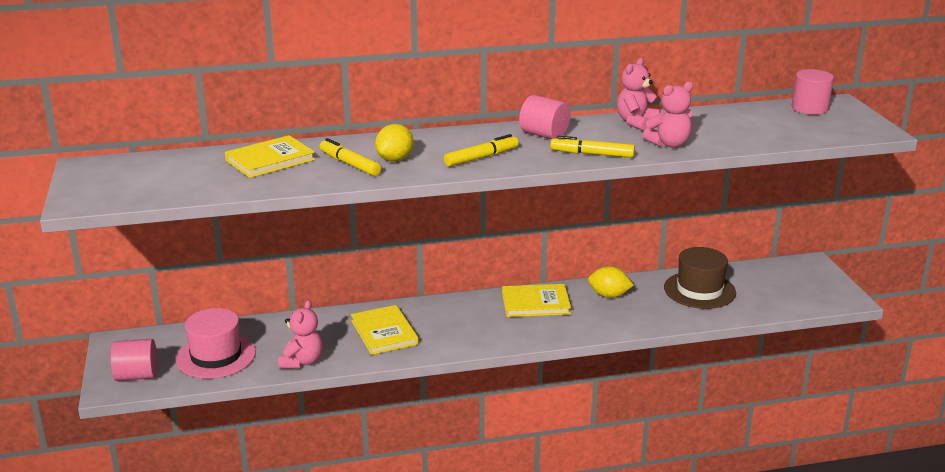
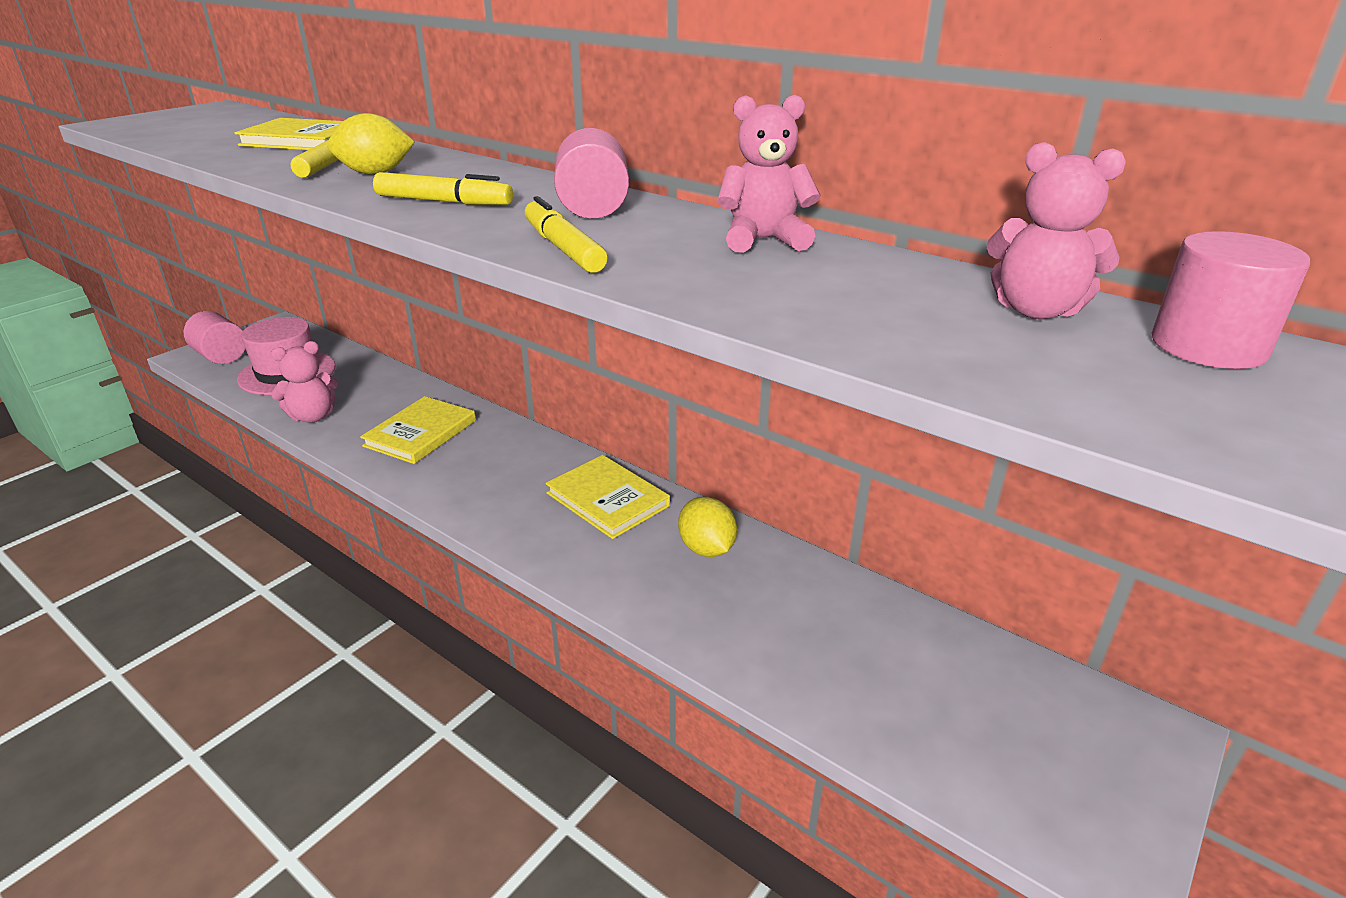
camera: 50 degrees right, 5 degrees up
pink teddy bear [643,82,693,148] -> pink teddy bear moved to [986,142,1126,319]
brown hat [664,247,736,309] -> none

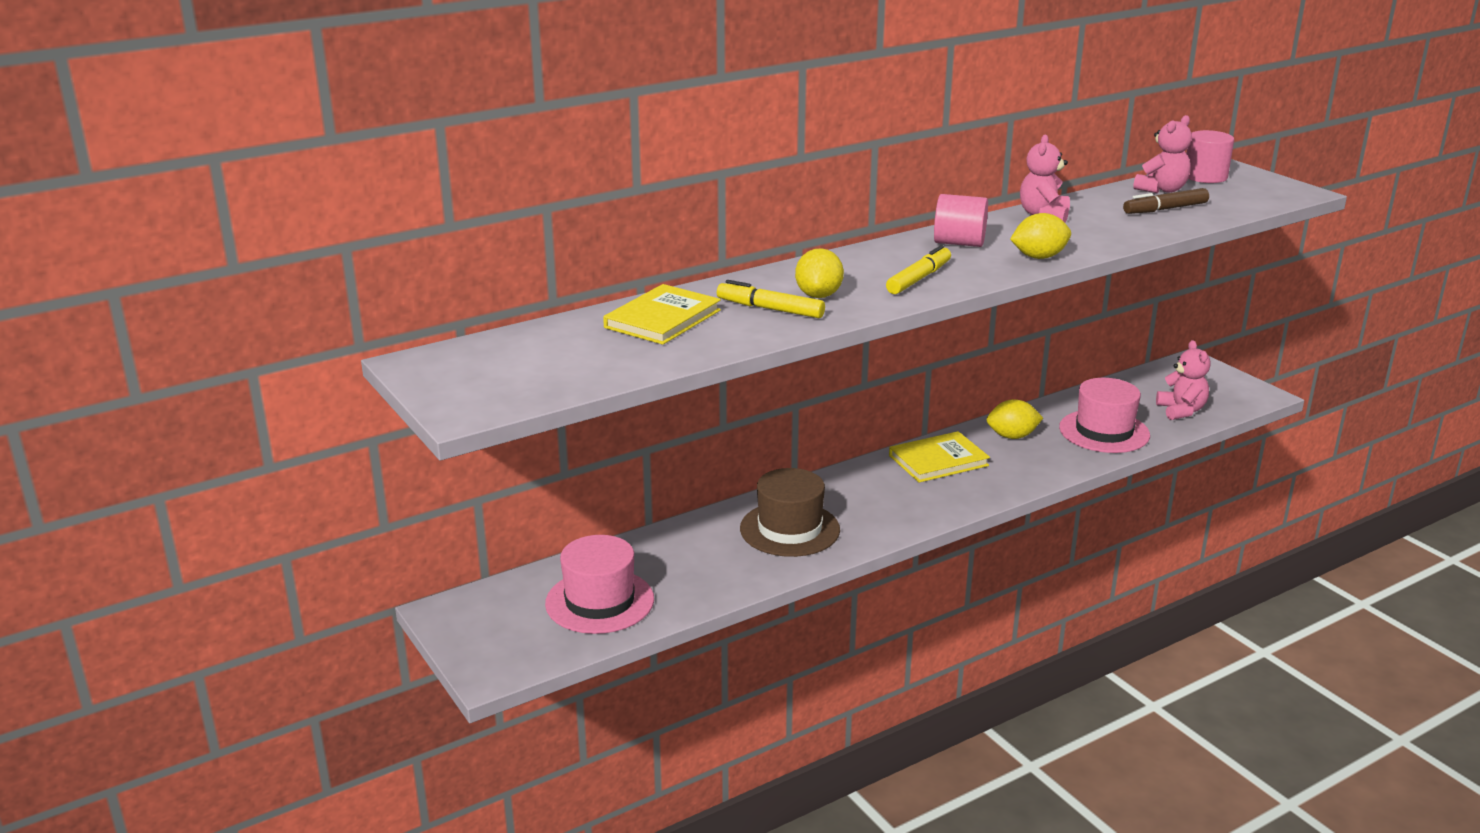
camera: 70 degrees left, 5 degrees down
pink cylinder [184,311,245,364] -> none
pink teddy bear [271,341,338,423] -> pink teddy bear moved to [1156,340,1210,420]
yellow book [360,396,476,464] -> brown hat [740,468,840,557]
yellow marker [525,196,607,273] -> yellow lemon [1010,213,1071,259]
none -> pink hat [1059,378,1150,453]
none -> brown marker [1123,188,1209,214]

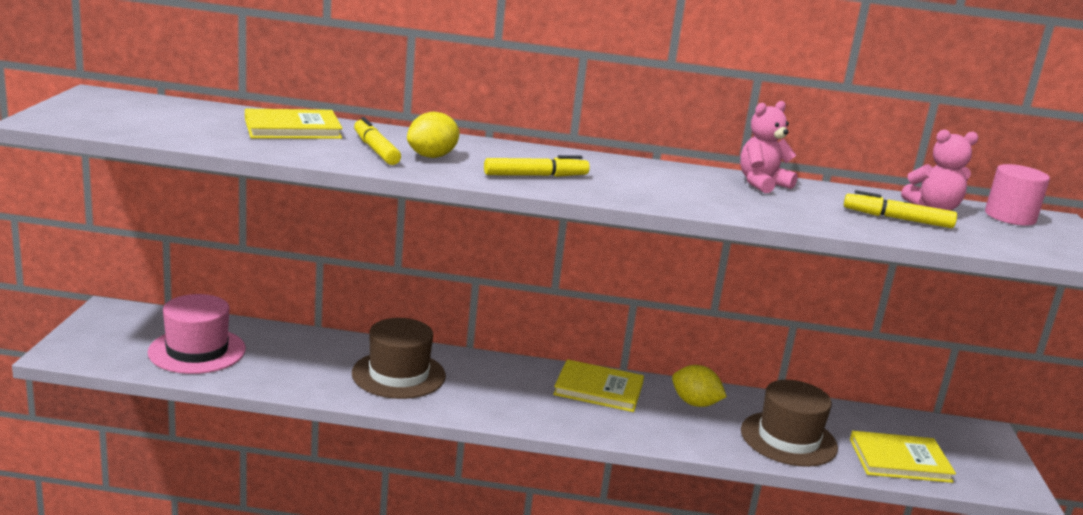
camera: 35 degrees right, 5 degrees down
pink cylinder [934,194,988,247] -> none
yellow lemon [1010,213,1071,259] -> none
pink hat [1059,378,1150,453] -> brown hat [741,380,838,467]
brown marker [1123,188,1209,214] -> yellow marker [844,190,957,228]
pink teddy bear [1156,340,1210,420] -> yellow book [850,431,956,483]

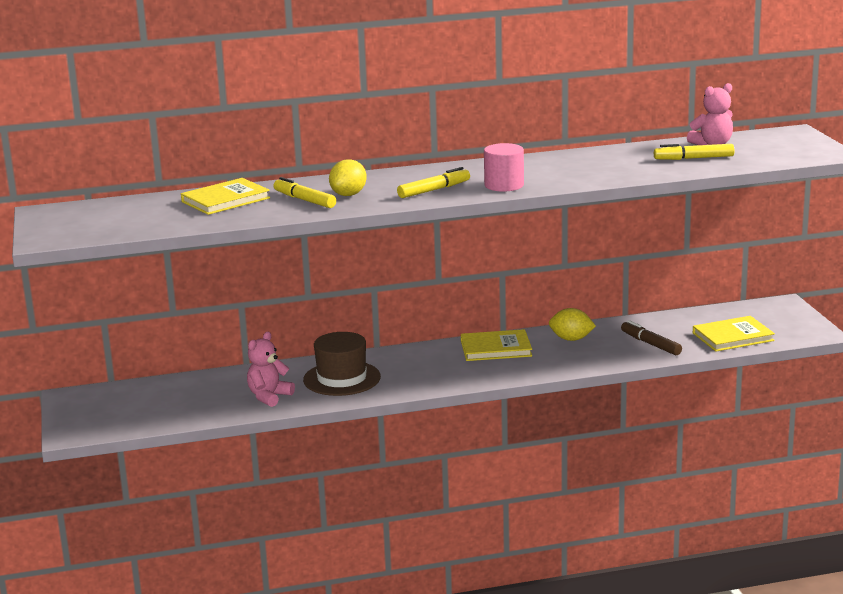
camera: 15 degrees left, 0 degrees up
pink hat [148,294,246,374] -> none
pink teddy bear [740,101,798,193] -> pink teddy bear moved to [247,332,295,407]
brown hat [741,380,838,467] -> brown marker [621,320,682,355]
pink cylinder [985,164,1050,226] -> pink cylinder moved to [484,143,524,192]

